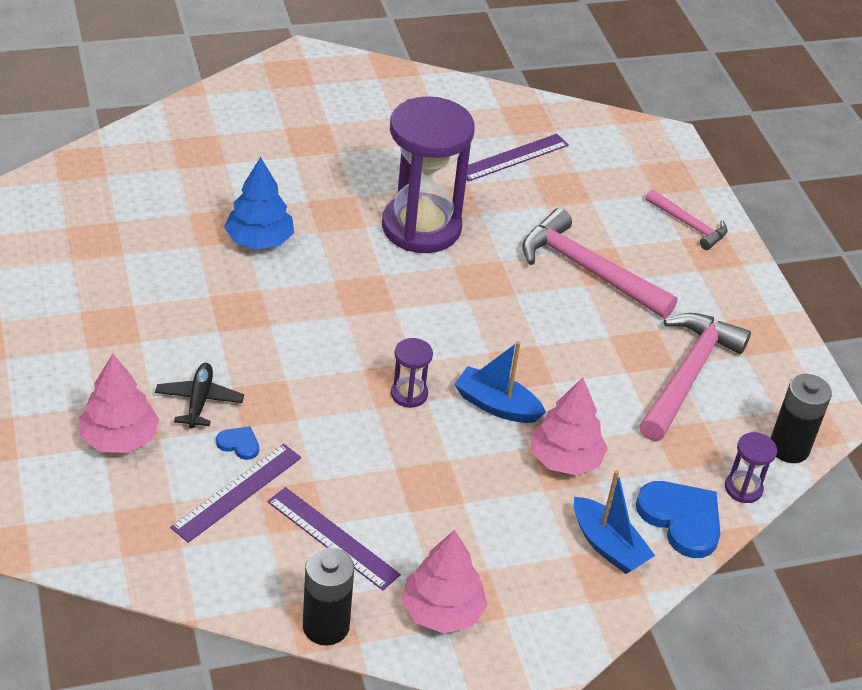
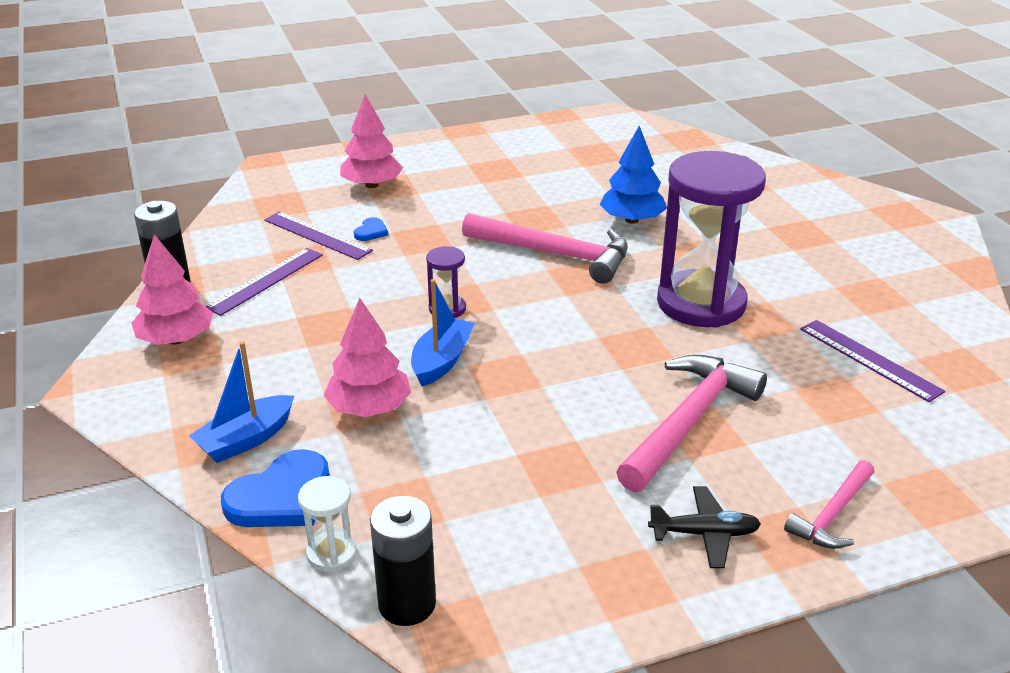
camera: 90 degrees right, 10 degrees down
black plane [155,363,244,428] -> black plane moved to [648,486,761,568]
pink hammer [639,313,751,441] -> pink hammer moved to [462,213,628,284]
purple hourglass [725,432,777,503] -> white hourglass [298,476,357,572]

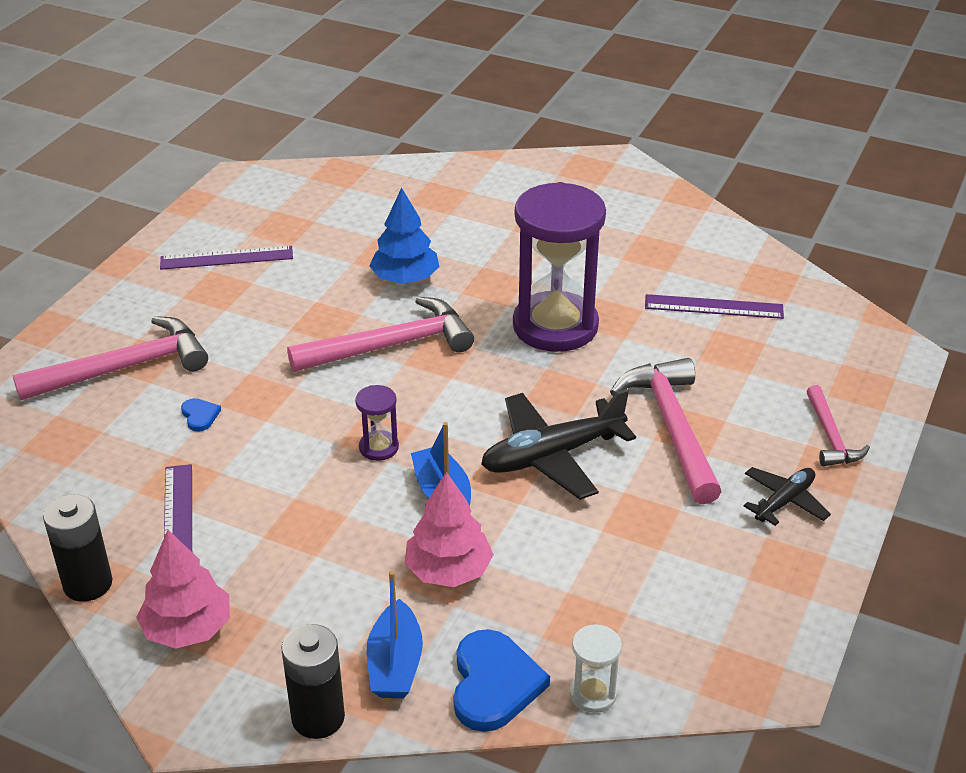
camera: 45 degrees left, 5 degrees up
purple ruler [264,211,373,260] -> purple ruler moved to [160,246,293,270]
pink tree [340,94,403,188] -> pink hammer [12,316,208,401]
black battery [370,496,436,626] -> black battery moved to [281,624,345,739]
none -> black plane [481,389,636,500]

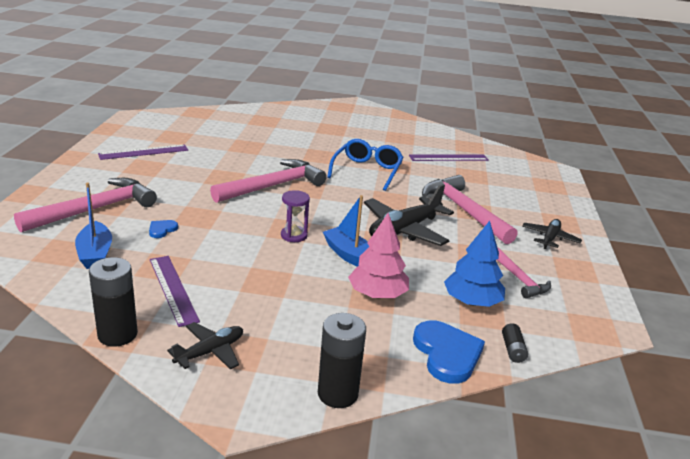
camera: 20 degrees left, 10 degrees down
pink tree [136,530,230,649] -> black plane [167,322,243,370]
blue heart [181,398,221,432] -> blue heart turned 105 degrees counterclockwise [149,220,178,238]
blue boat [366,571,423,698] -> blue boat moved to [75,182,112,269]
blue tree [369,187,439,284] -> blue tree moved to [444,221,505,307]
purple hourglass [513,182,606,352] -> blue glasses [327,139,404,191]
white hourglass [569,624,622,713] -> black battery [502,323,528,363]
pink hammer [806,385,870,466] -> pink hammer moved to [496,247,551,298]

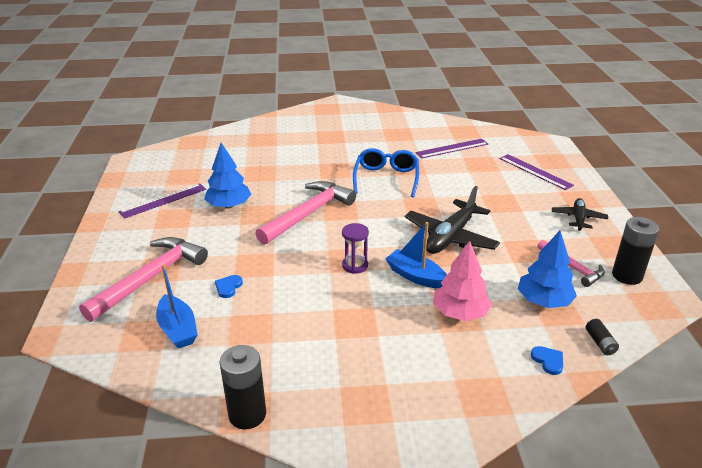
camera: 10 degrees left, 5 degrees up
purple ruler [150,256,200,327] -> purple ruler moved to [499,154,574,190]
black plane [167,322,243,370] -> none
black battery [318,313,366,408] -> black battery moved to [612,217,659,285]
blue heart [413,320,485,384] -> blue heart [531,346,563,375], size x0.48
pink hammer [422,175,518,244] -> none
none -> blue tree [204,143,252,208]

